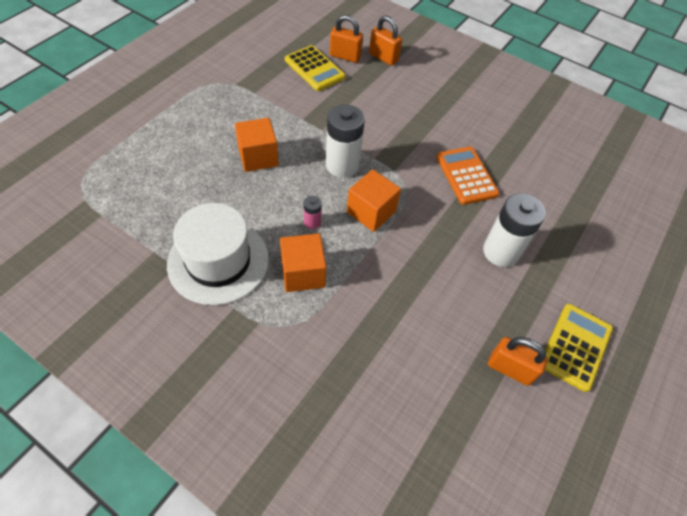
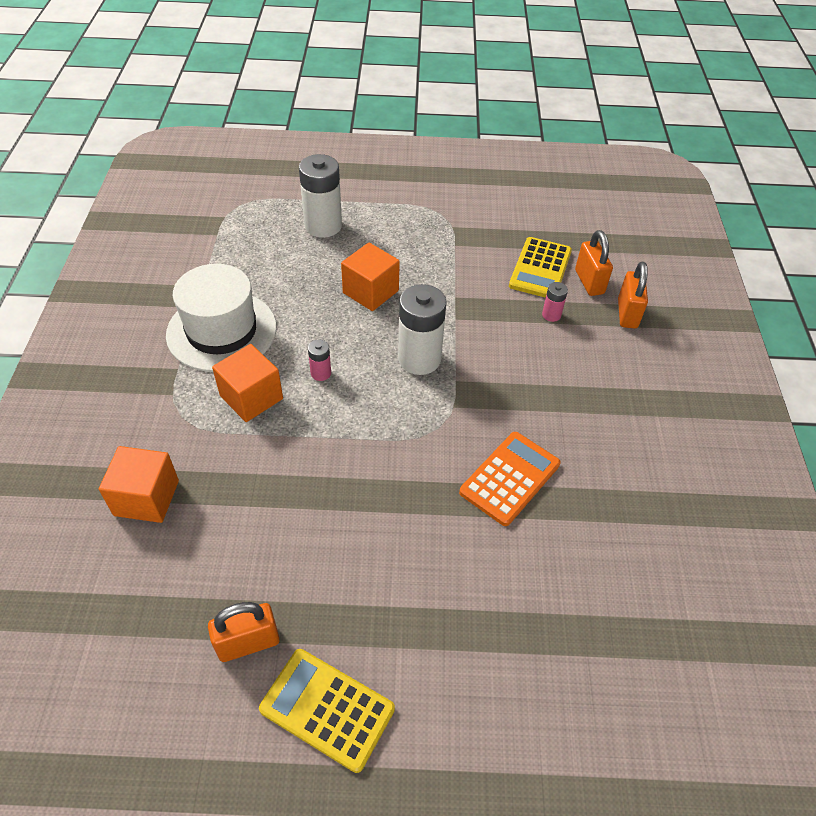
camera: 60 degrees right, 5 degrees down
orange cube [347,169,401,232] -> orange cube moved to [99,446,179,523]
white battery [483,193,546,267] -> white battery moved to [299,154,342,238]
orange padlock [488,337,548,386] -> orange padlock turned 75 degrees clockwise [208,602,280,662]
yellow calculator [545,304,613,392] -> yellow calculator turned 150 degrees counterclockwise [259,649,395,773]
none -> pink battery [542,282,568,322]

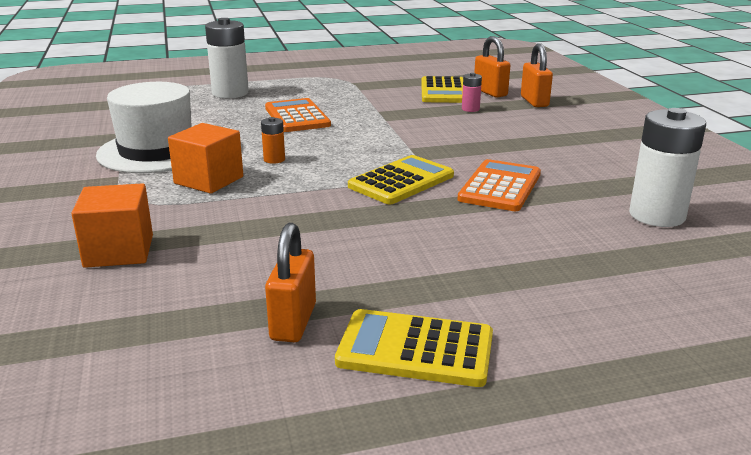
camera: 15 degrees left, 25 degrees down
orange padlock [208,602,280,662] -> orange padlock turned 45 degrees counterclockwise [265,223,316,342]
pink battery [308,340,331,381] -> orange battery [261,117,285,164]
orange cube [341,242,400,311] -> orange calculator [265,98,331,132]
white battery [398,284,447,375] -> white battery moved to [629,108,706,227]
none -> yellow calculator [348,155,454,204]

